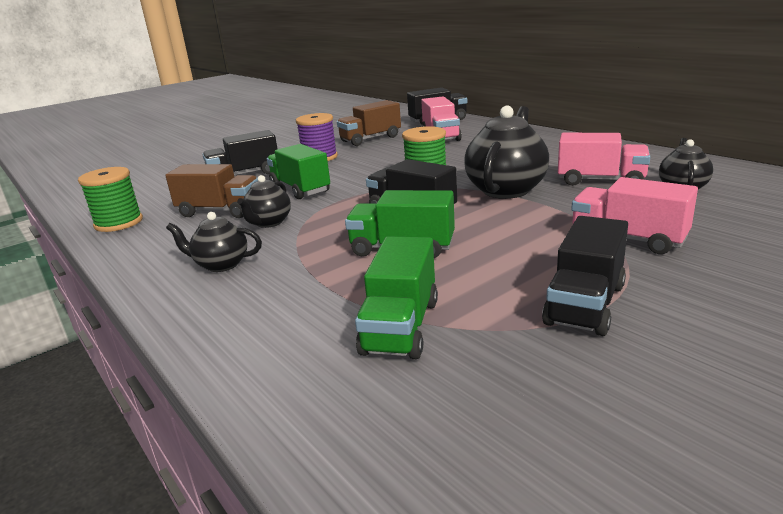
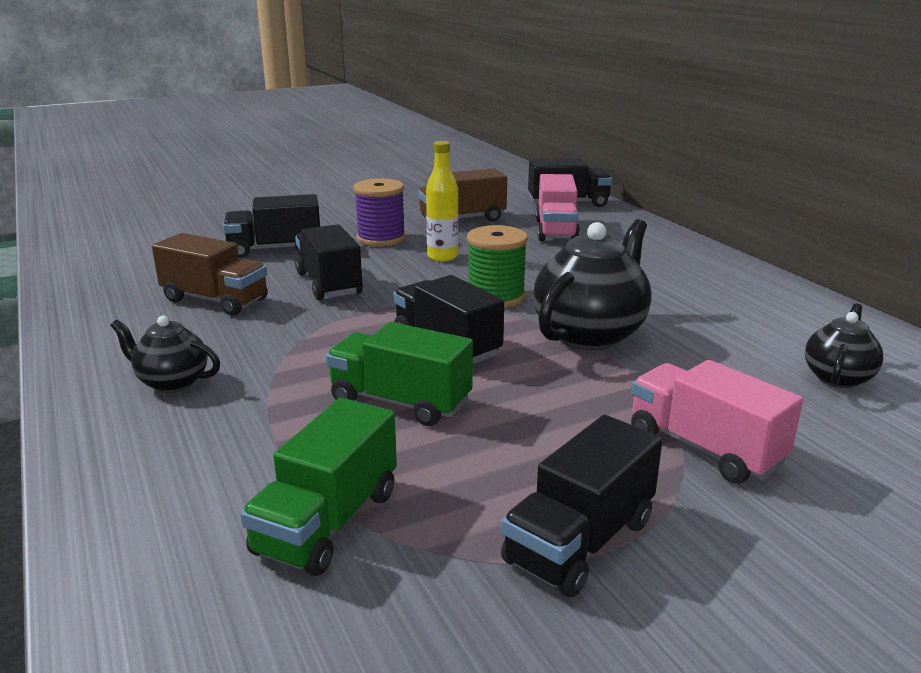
camera: 10 degrees right, 0 degrees up
green spool [78,167,143,232] -> none
black teapot [237,175,291,228] -> none
green truck [267,144,330,199] -> black truck [295,224,363,300]
pink truck [558,133,650,186] -> none
none -> yellow bottle [426,141,459,261]

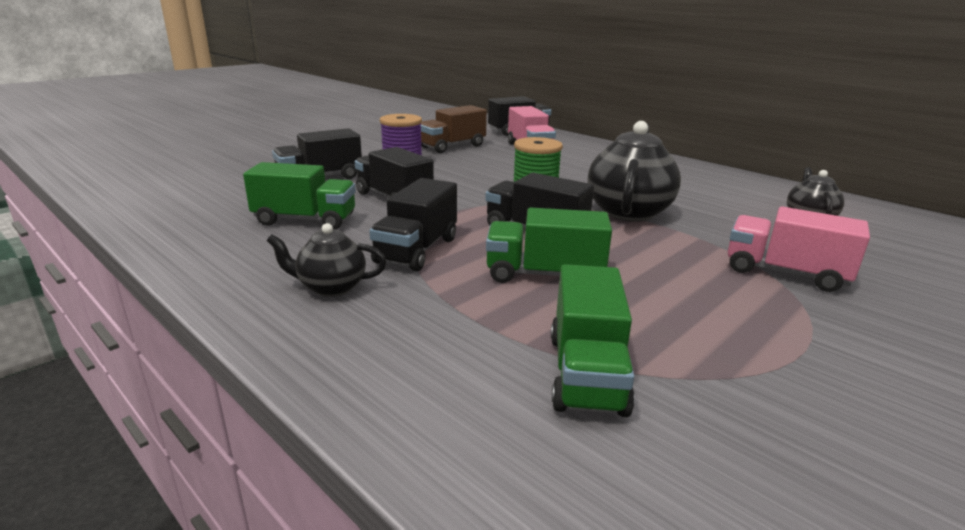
camera: 20 degrees left, 0 degrees up
brown truck [152,233,268,315] -> green truck [243,162,356,229]
yellow bottle [426,141,459,261] -> none
black truck [501,415,663,597] -> black truck moved to [369,178,457,271]

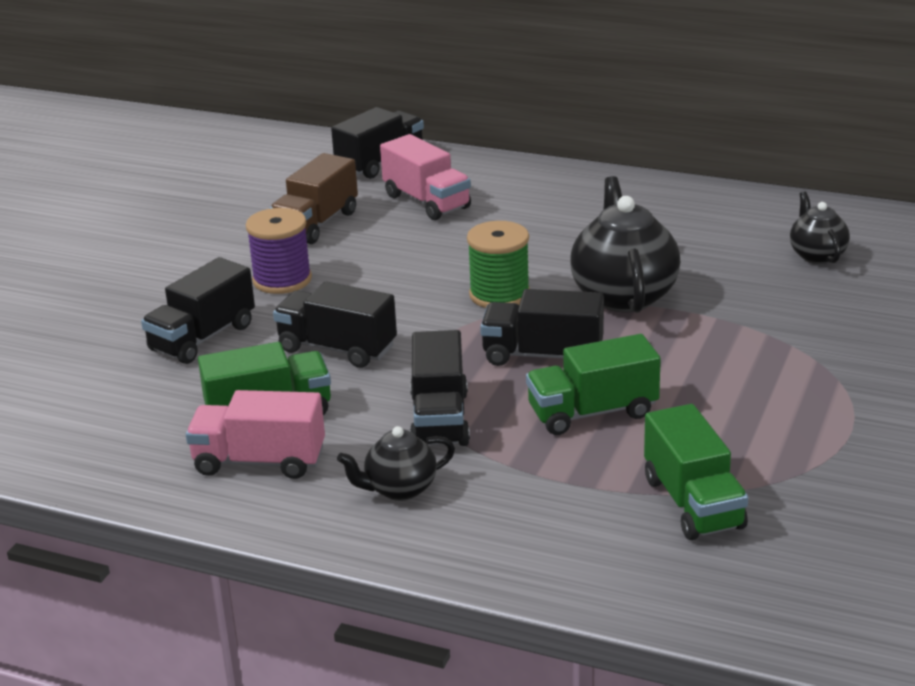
camera: 20 degrees left, 5 degrees up
pink truck [728,206,870,292] -> pink truck moved to [186,390,325,479]

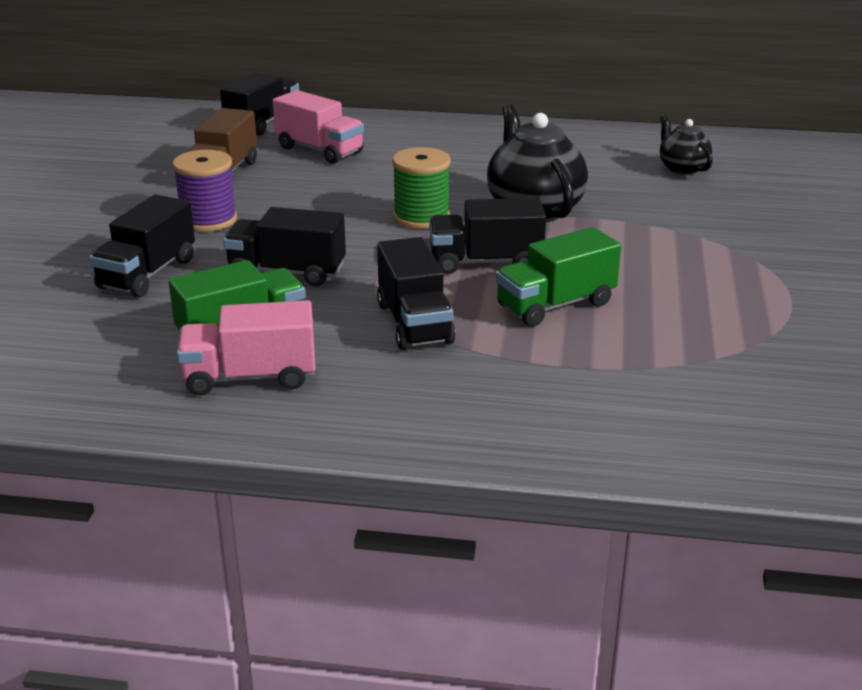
camera: 15 degrees left, 0 degrees up
black teapot [337,426,455,501] -> none
green truck [644,404,748,540] -> none

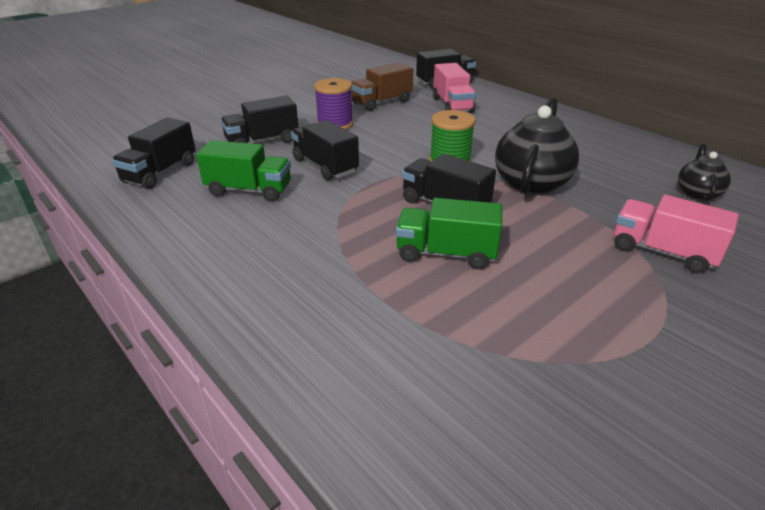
camera: 40 degrees right, 5 degrees up
pink truck [177,300,316,396] -> pink truck moved to [614,195,739,274]
black truck [377,237,456,350] -> black truck moved to [111,118,196,189]

